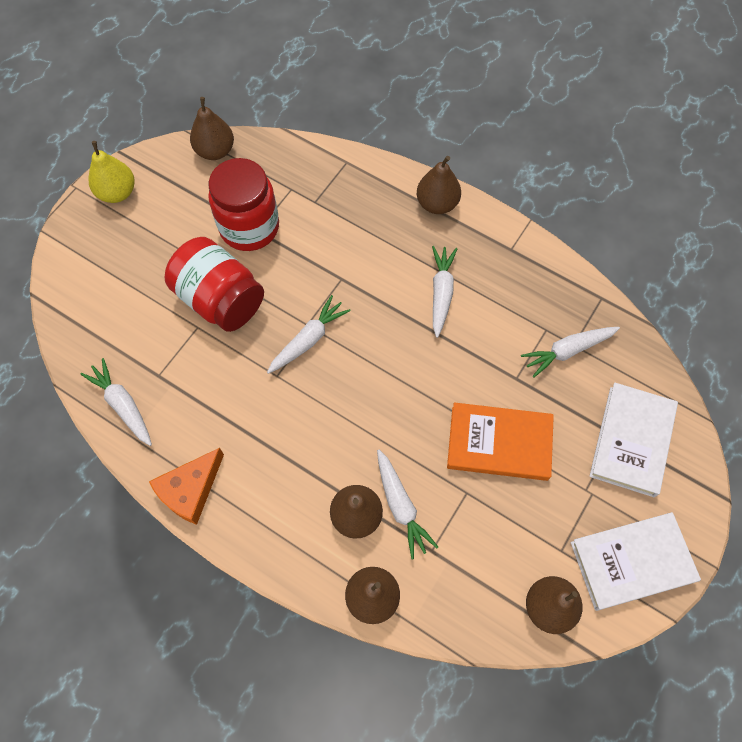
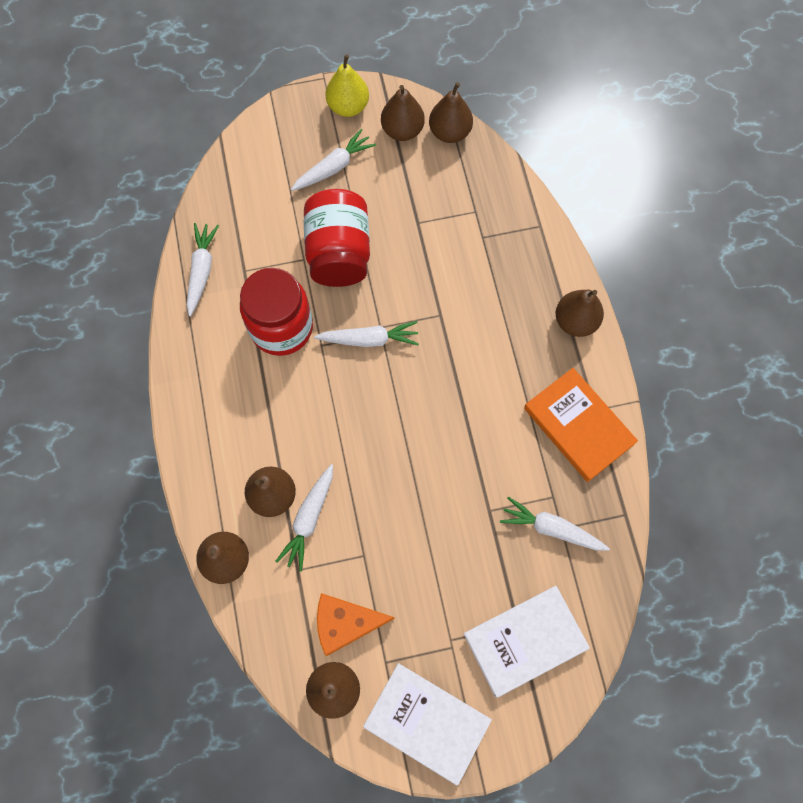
camera: 45 degrees right, 5 degrees up
orange cheese [149,448,224,525] -> orange cheese moved to [317,593,394,656]
red jar [208,158,279,251] -> red jar moved to [240,268,313,356]
white carrot [432,246,458,338] -> white carrot moved to [291,129,376,191]
orange book [447,403,554,481] -> orange book moved to [524,368,638,482]
none -> brown pear [381,85,425,141]

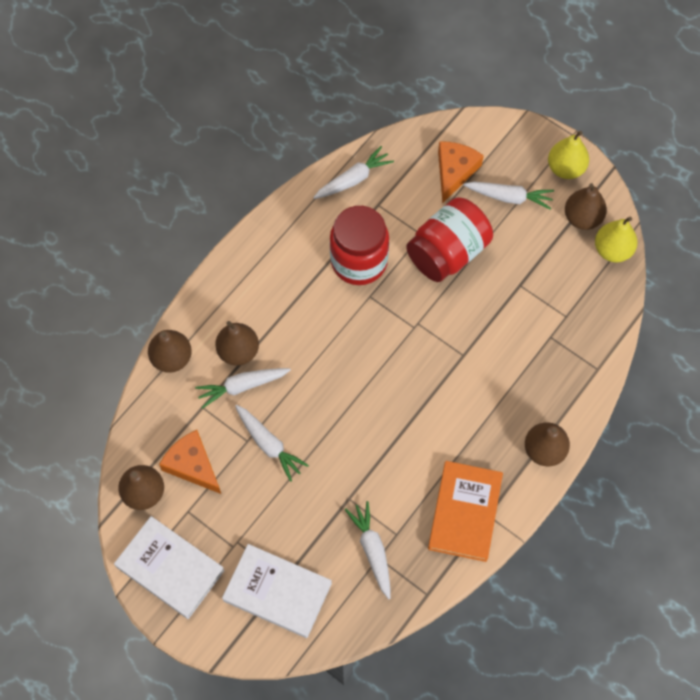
camera: 50 degrees right, 5 degrees down
white carrot [314,321,419,347] -> white carrot moved to [235,405,309,482]
white book [363,663,492,785] -> white book turned 45 degrees counterclockwise [114,516,225,619]
brown pear [429,82,473,143] -> yellow pear [595,217,638,263]
none -> orange cheese [438,141,484,204]

